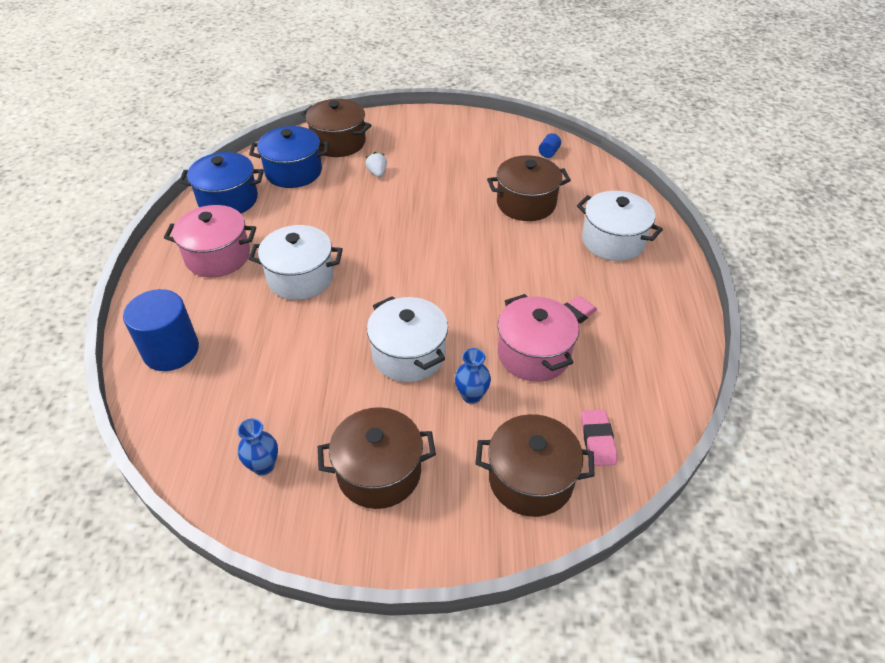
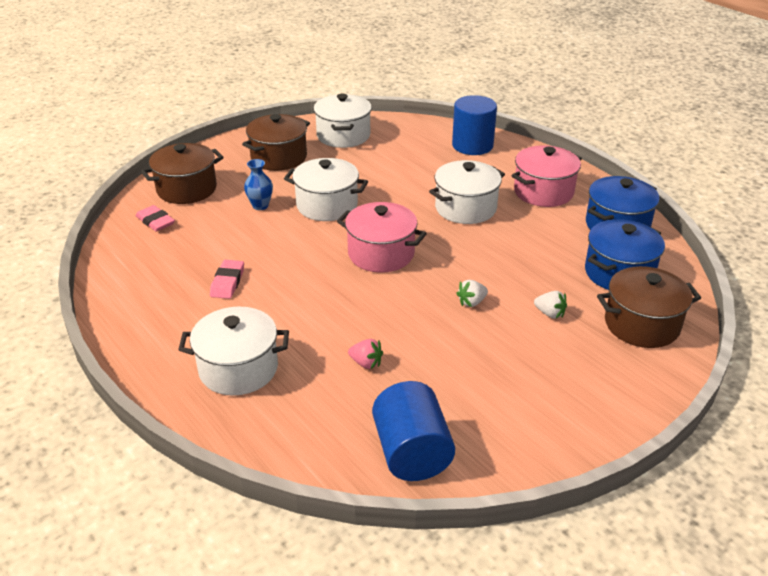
camera: 140 degrees right, 10 degrees down
blue vase [237,418,278,476] -> white pot [313,94,372,148]
brown pot [487,155,571,221] -> pink strawberry [348,339,383,369]
pink pot [498,294,579,382] -> pink pot moved to [337,202,427,273]
blue cylinder [539,133,561,158] -> blue cylinder [372,381,455,481], size x2.41
none -> white strawberry [456,280,488,307]

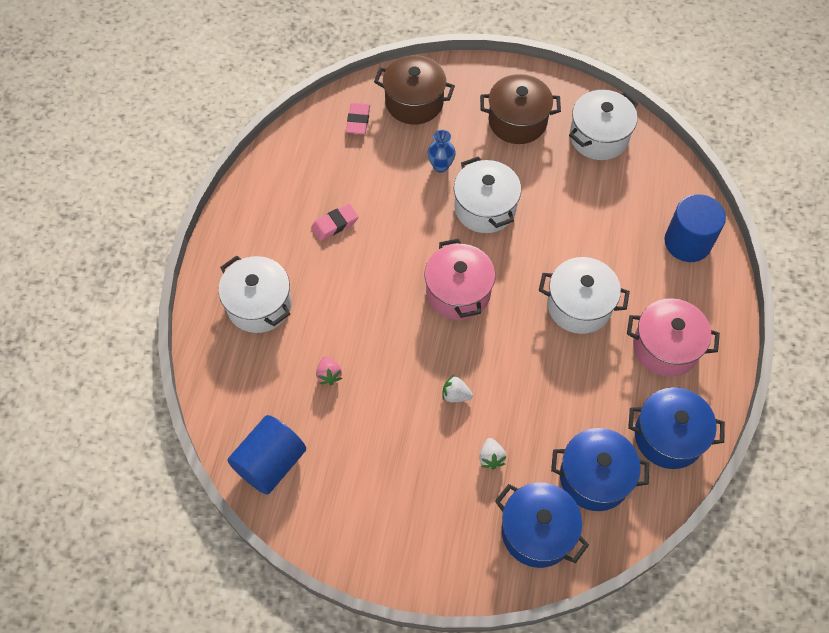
camera: 50 degrees right, 25 degrees up
brown pot [597,266,701,348] -> blue pot [495,482,589,568]

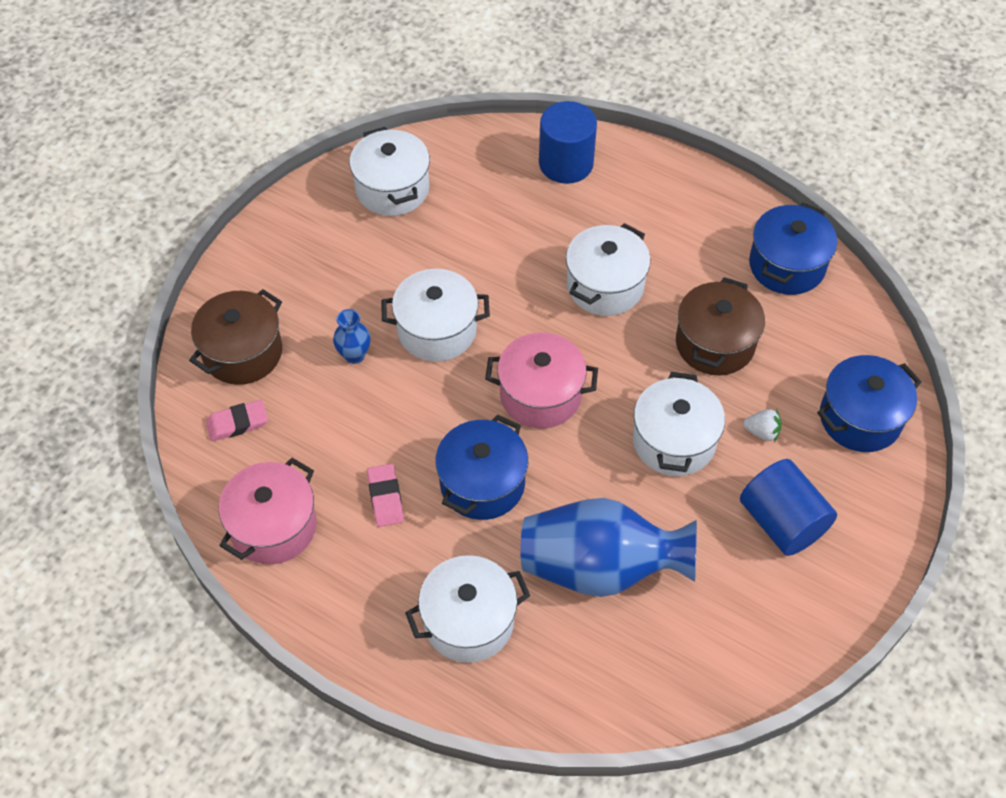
camera: 70 degrees left, 5 degrees down
blue cylinder [227,415,306,495] -> blue cylinder moved to [740,459,837,556]
pink strawberry [316,356,342,385] -> blue vase [520,498,697,597]
pink eraser [346,103,370,134] -> pink eraser turned 45 degrees counterclockwise [206,400,268,441]
white strawberry [442,376,473,402] -> white pot [633,372,725,476]
brown pot [480,74,561,144] -> brown pot moved to [676,277,765,376]
blue pot [551,428,649,511] -> blue pot moved to [435,414,528,520]
pink pot [627,298,720,377] -> pink pot moved to [219,458,317,564]

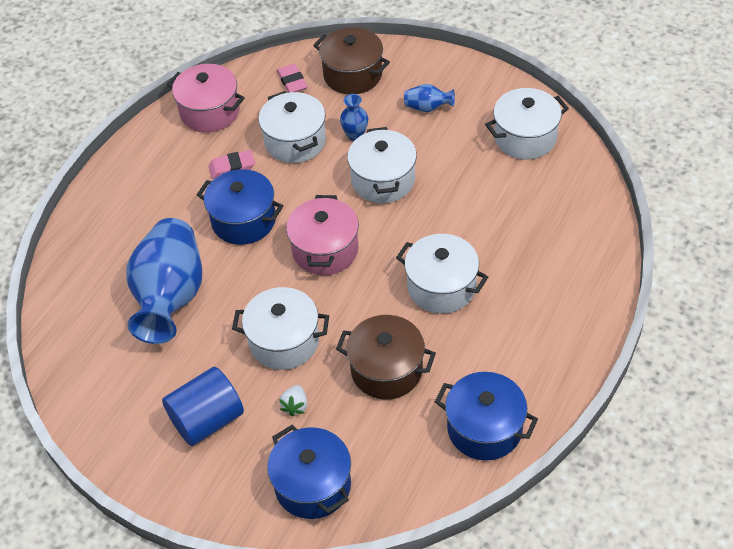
camera: 90 degrees right, 5 degrees down
white pot [405,555,530,663] -> white pot moved to [258,91,326,163]
blue cylinder [539,101,597,184] -> none
none -> blue vase [404,84,455,112]

